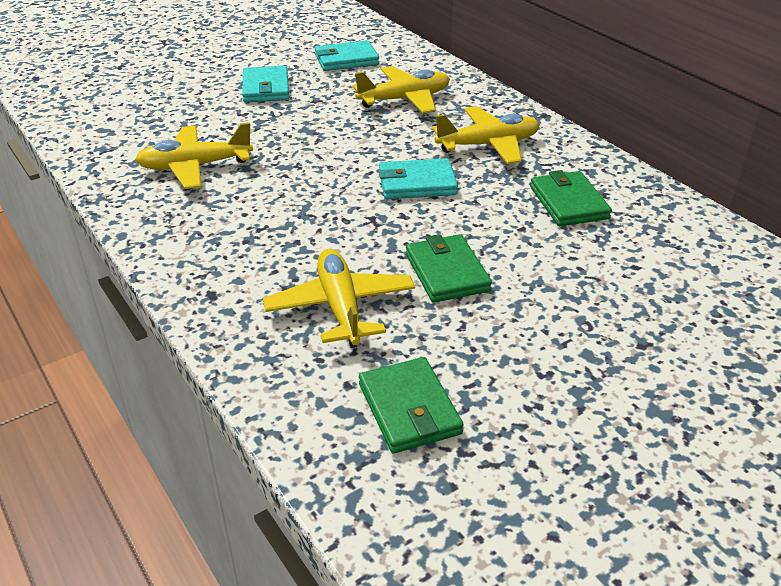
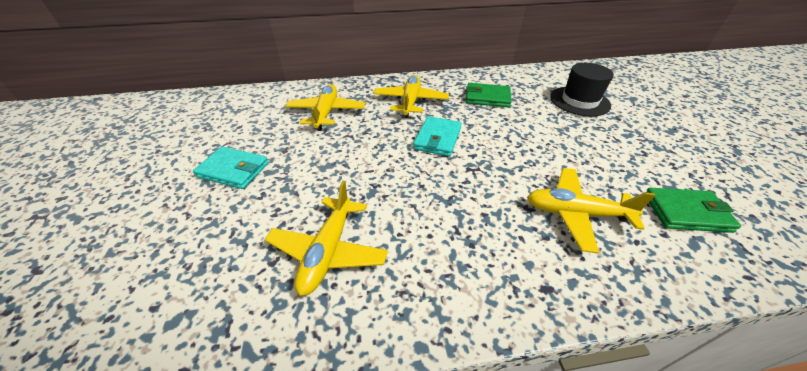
camera: 65 degrees left, 5 degrees up
turquoise wallet [315,40,379,71] -> none
green wallet [406,234,492,303] -> none
none -> black hat [550,63,614,117]

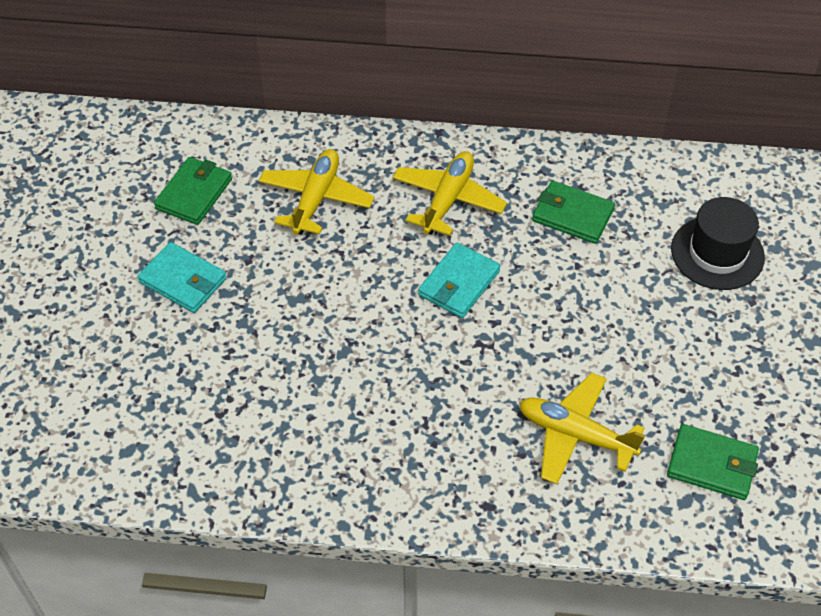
camera: 15 degrees right, 10 degrees up
yellow plane [265,181,388,296] -> none
none -> green wallet [154,157,232,225]

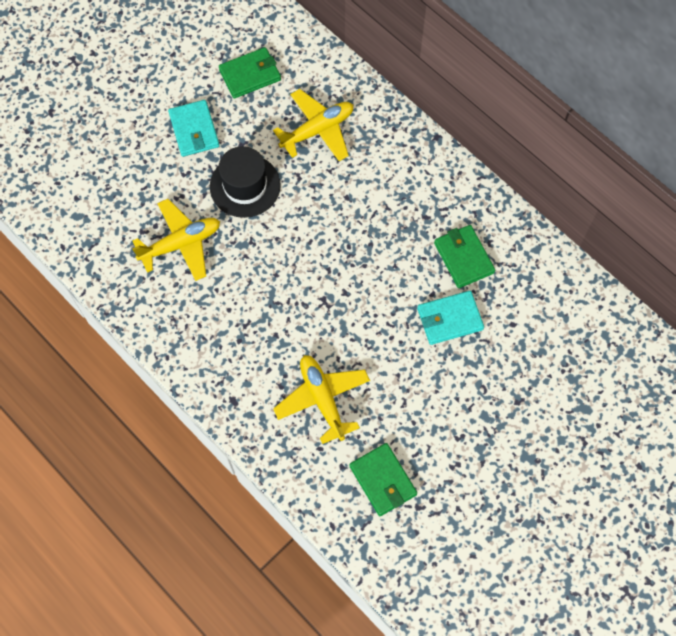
camera: 40 degrees right, 15 degrees up
yellow plane [392,151,507,236] -> yellow plane moved to [132,199,220,281]
turquoise wallet [418,243,500,318] -> turquoise wallet moved to [417,291,484,345]
black hat [671,197,765,290] -> black hat moved to [210,146,281,218]

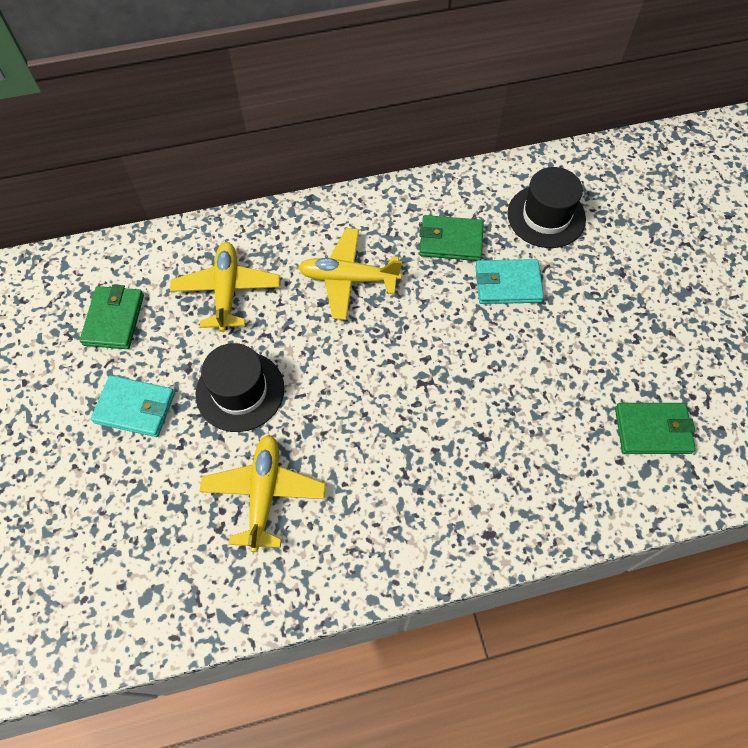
camera: 60 degrees left, 5 degrees down
yellow plane [273,355,370,444] -> yellow plane moved to [298,228,402,320]
turquoise wallet [417,291,484,345] -> turquoise wallet turned 75 degrees clockwise [475,259,544,304]
none -> black hat [507,167,586,248]

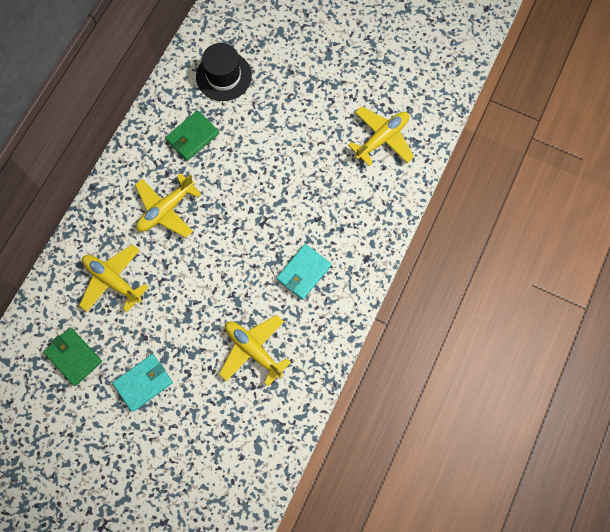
camera: 50 degrees left, 10 degrees up
black hat [196,343,284,432] -> none
turquoise wallet [475,259,544,304] -> turquoise wallet moved to [276,244,331,300]
green wallet [615,403,696,454] -> yellow plane [348,106,414,166]

